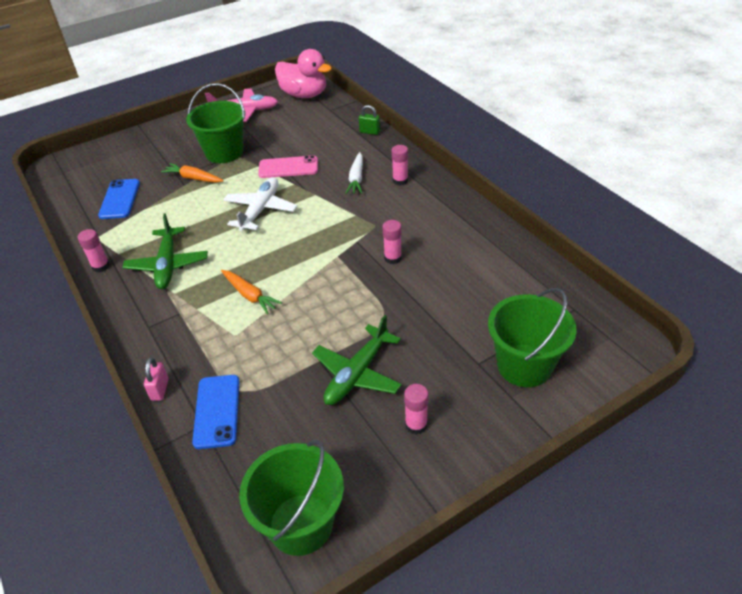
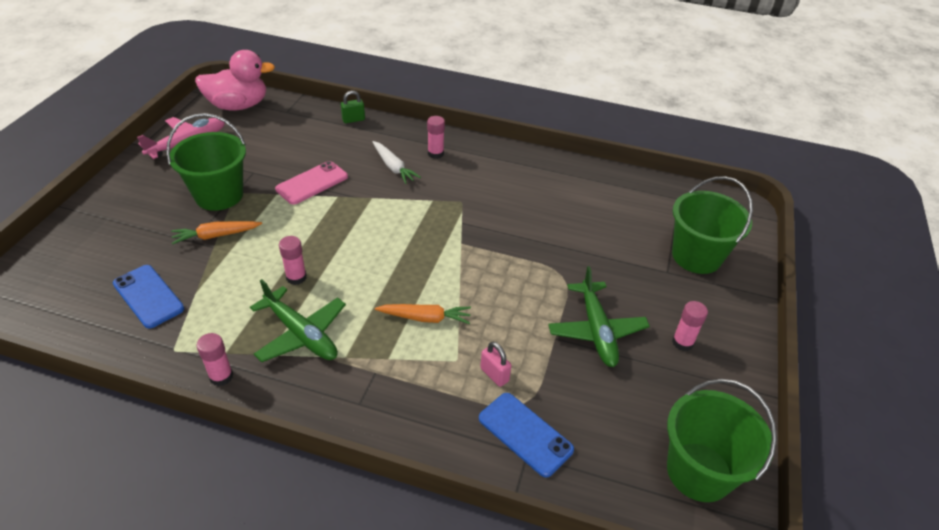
camera: 45 degrees left, 0 degrees up
pink padlock [144,357,169,401] -> pink padlock moved to [480,342,511,387]
white plane [223,177,297,231] -> none
pink glue stick [382,220,402,264] -> pink glue stick moved to [279,236,307,285]

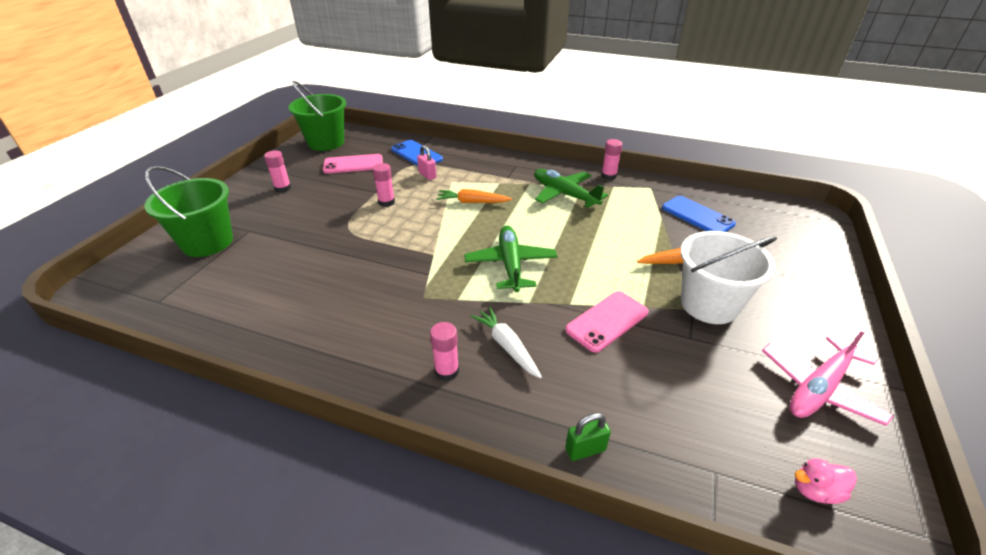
camera: 175 degrees left, 5 degrees down
green bucket [166,113,246,211] -> white bucket [680,231,777,324]
pink duck [195,50,275,110] -> pink duck [795,459,857,504], size x0.44
pink glue stick [279,236,307,285] -> pink glue stick moved to [372,163,395,207]
green plane [548,266,650,367] -> green plane moved to [464,225,557,292]
none -> pink phone [323,154,383,174]

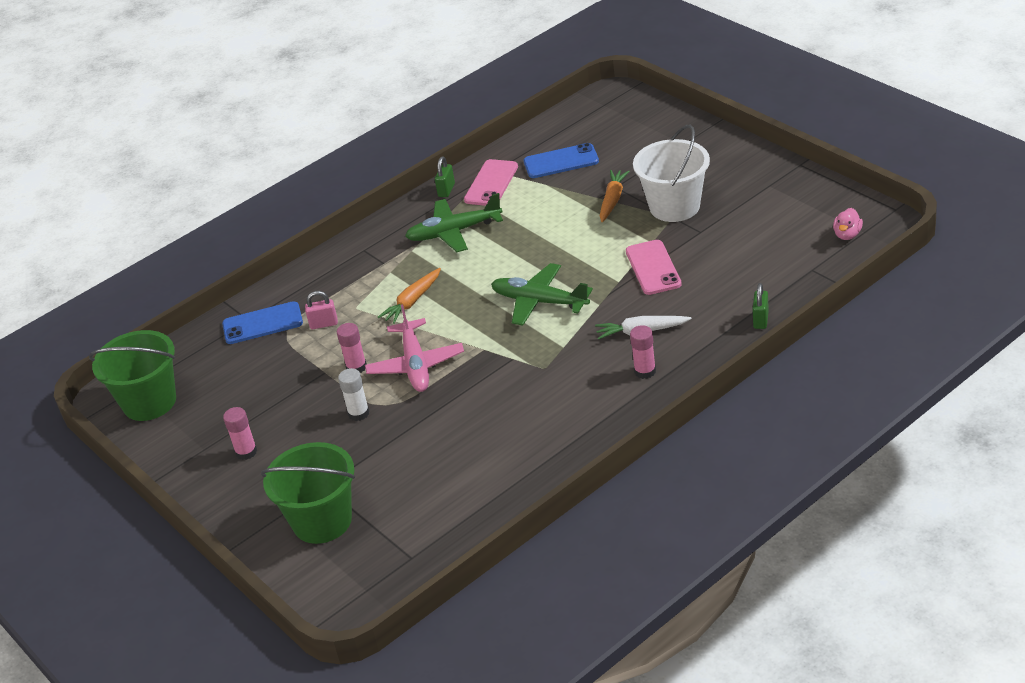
camera: 55 degrees left, 0 degrees up
pink phone [323,154,383,174] -> pink phone moved to [464,159,518,206]
pink glue stick [601,139,623,180] -> green padlock [435,157,455,197]
pink plane [762,327,893,426] -> pink plane moved to [365,304,464,392]
none -> white glue stick [338,368,370,421]

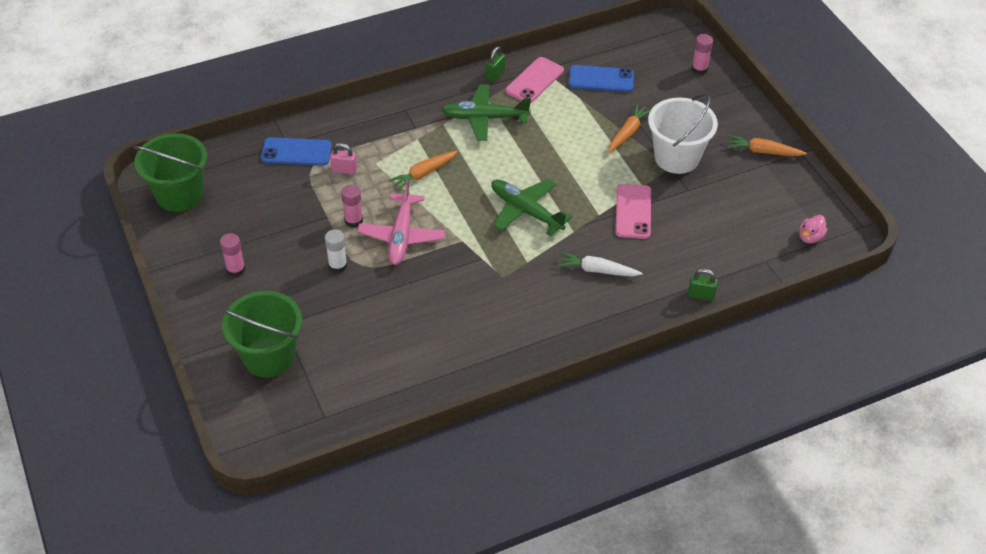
camera: 10 degrees right, 10 degrees up
pink glue stick [630,325,656,379] -> pink glue stick moved to [691,34,713,75]
green padlock [752,283,769,329] -> green padlock turned 75 degrees clockwise [688,269,718,301]
none -> orange carrot [727,135,807,156]

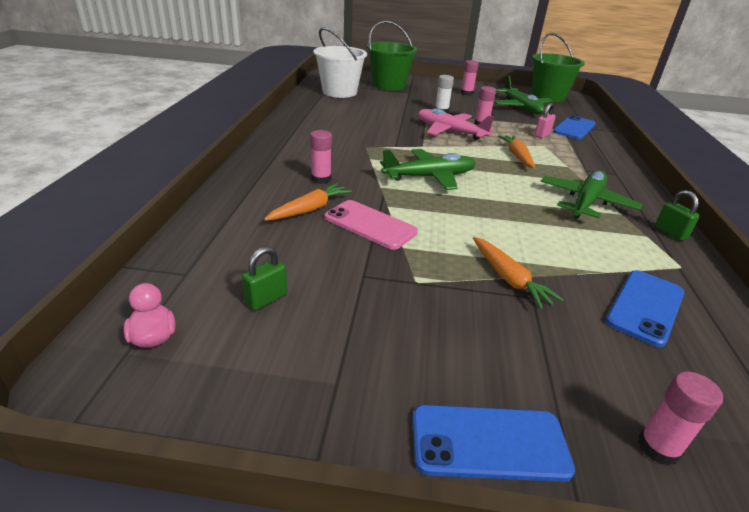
camera: 120 degrees right, 15 degrees down
pink phone [505,57,564,103] -> none
white carrot [557,252,643,277] -> pink glue stick [310,130,332,184]
white bucket [648,93,718,174] -> white bucket moved to [313,27,367,98]
green padlock [688,269,718,301] -> green padlock moved to [242,247,287,310]
orange carrot [727,135,807,156] -> orange carrot moved to [264,183,352,221]
none -> blue phone [412,405,575,482]
none -> green plane [494,75,553,114]

